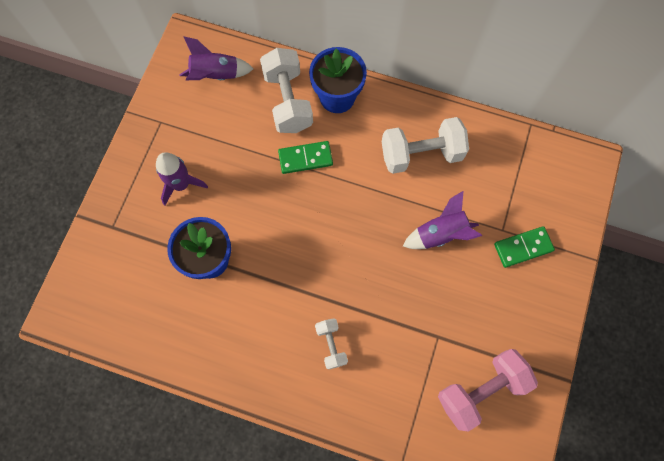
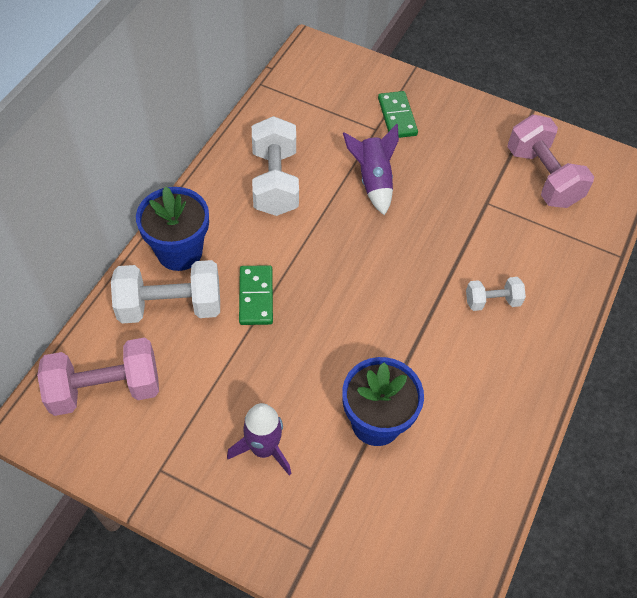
camera: 85 degrees left, 15 degrees down
purple rocket [179,36,253,80] -> pink dumbbell [37,337,159,416]

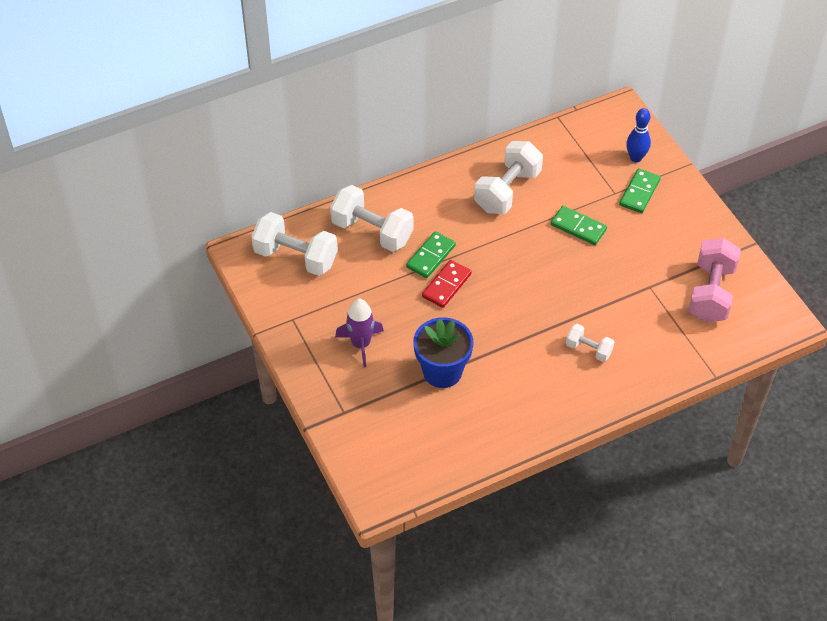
camera: 40 degrees right, 5 degrees down
pink dumbbell [37,337,159,416] -> white dumbbell [251,212,338,276]
blue flower pot [136,186,209,271] -> none
purple rocket [343,124,399,215] -> green domino [551,206,607,245]
none -> red domino [422,260,472,308]
none -> blue bowling pin [626,108,651,162]

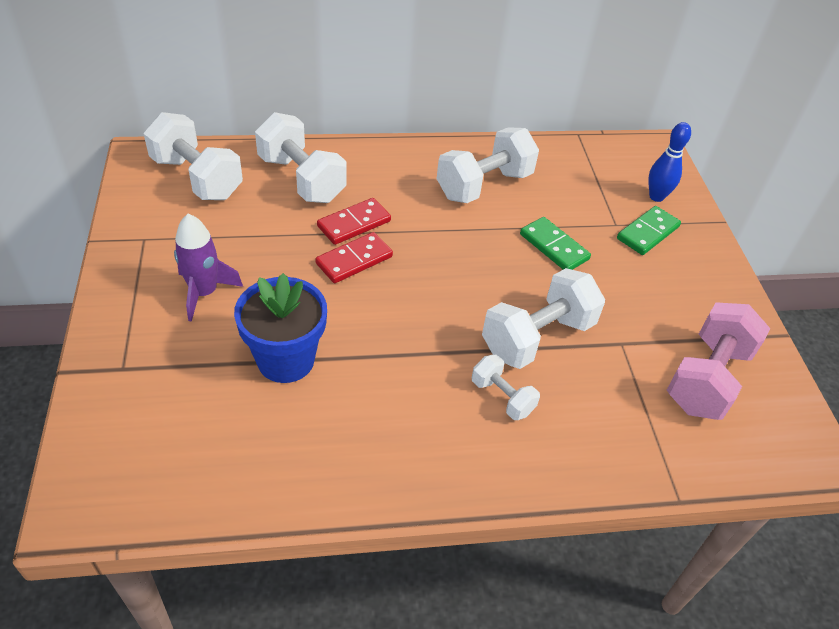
camera: 15 degrees right, 5 degrees down
green domino [406,231,456,278] -> red domino [317,198,391,245]
none -> white dumbbell [482,268,605,369]

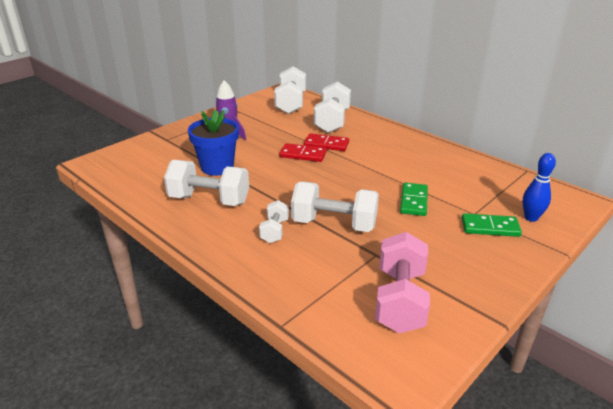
camera: 55 degrees right, 15 degrees down
white dumbbell [437,127,539,203] -> white dumbbell moved to [164,160,249,206]
pink dumbbell [667,302,770,420] -> pink dumbbell turned 75 degrees counterclockwise [375,232,430,334]

